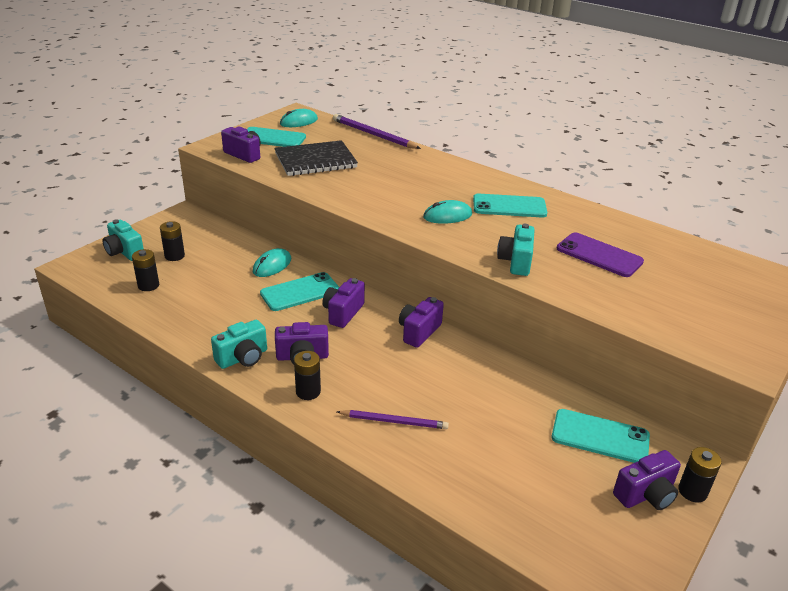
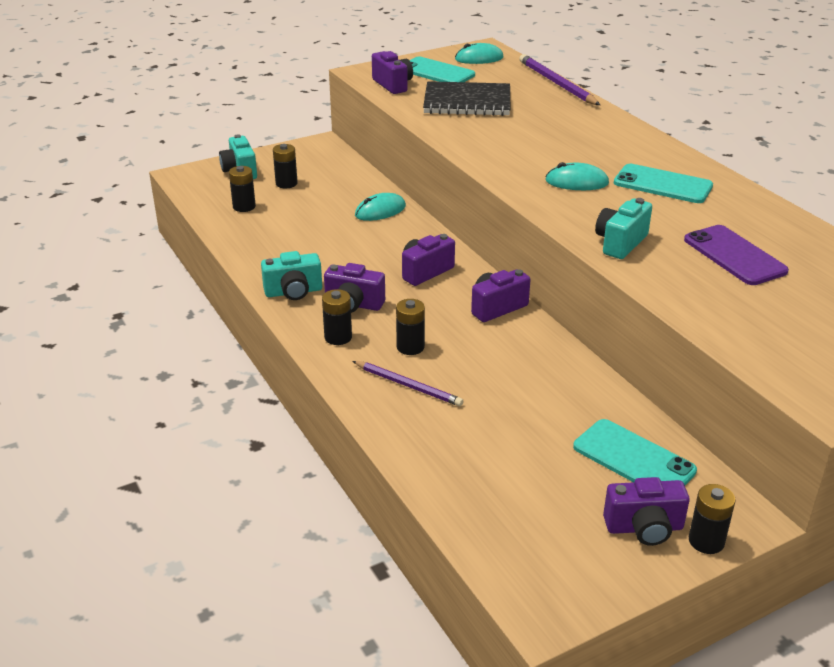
camera: 25 degrees right, 0 degrees up
turquoise phone [260,272,339,311] -> none
none -> black battery [396,299,425,355]

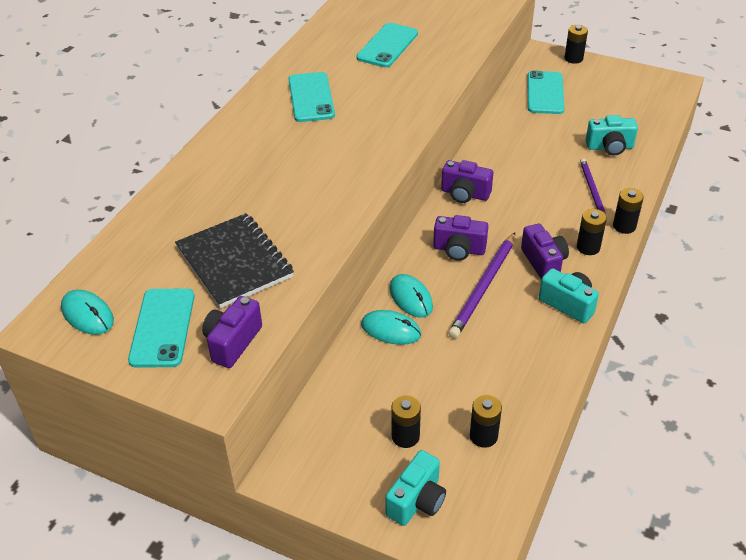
camera: 125 degrees left, 10 degrees up
black battery [396,299,425,355] -> black battery moved to [613,188,644,234]
purple pencil [519,54,600,105] -> purple pencil moved to [448,232,515,339]
turquoise mouse [545,162,609,190] -> turquoise mouse moved to [390,274,433,318]
turquoise camera [595,198,652,259] -> turquoise camera moved to [586,115,638,156]
purple camera [603,477,690,546] -> none
purple phone [684,225,789,285] -> turquoise phone [356,23,418,68]

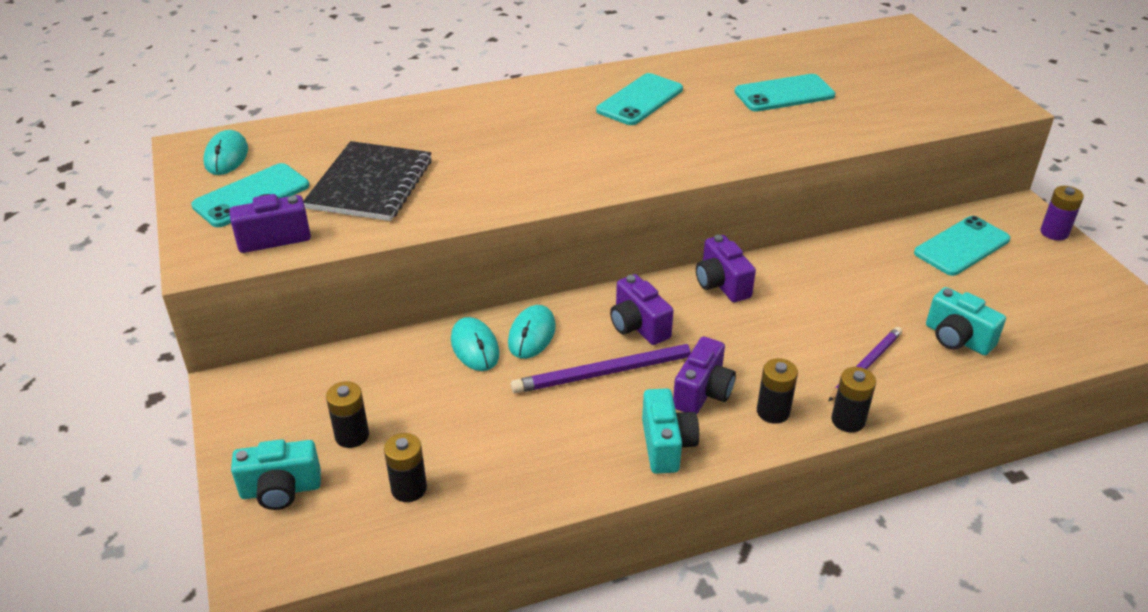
camera: 45 degrees right, 5 degrees down
black battery [565,25,588,64] -> purple battery [1041,186,1084,241]

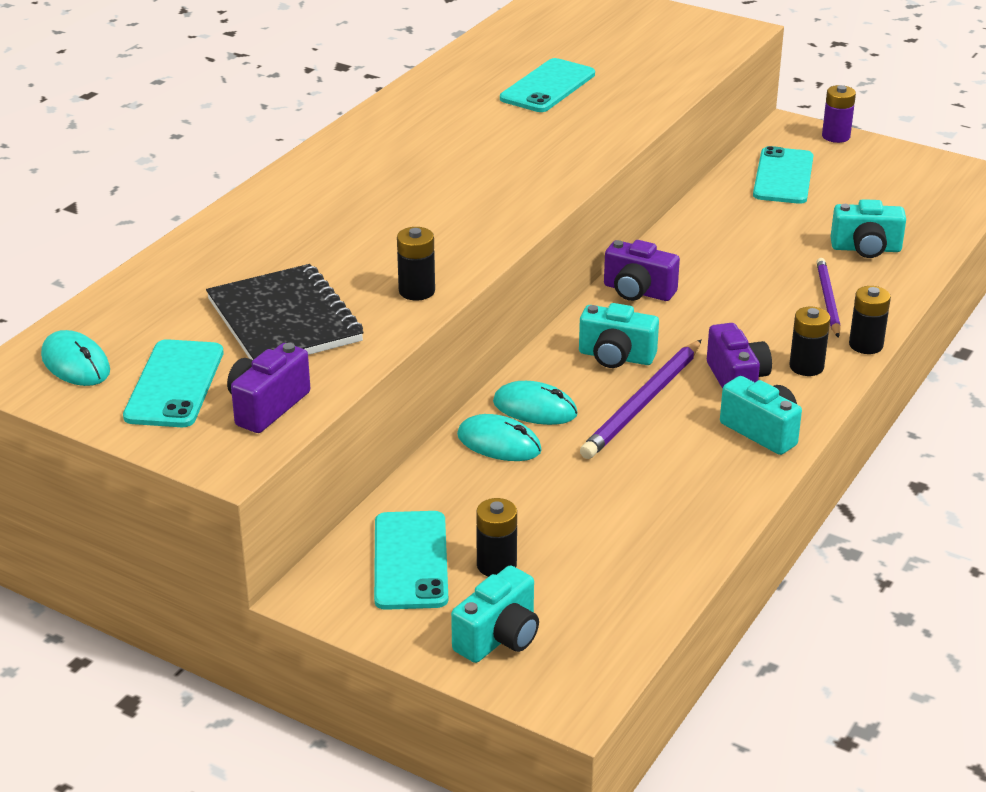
camera: 40 degrees left, 5 degrees down
black battery [384,433,427,502] -> black battery moved to [397,227,435,301]
turquoise mouse [508,305,556,359] -> turquoise mouse turned 45 degrees counterclockwise [493,381,578,425]
turquoise phone [596,73,683,125] -> turquoise phone moved to [374,511,448,610]
purple camera [610,274,674,345] -> turquoise camera [579,303,659,368]

